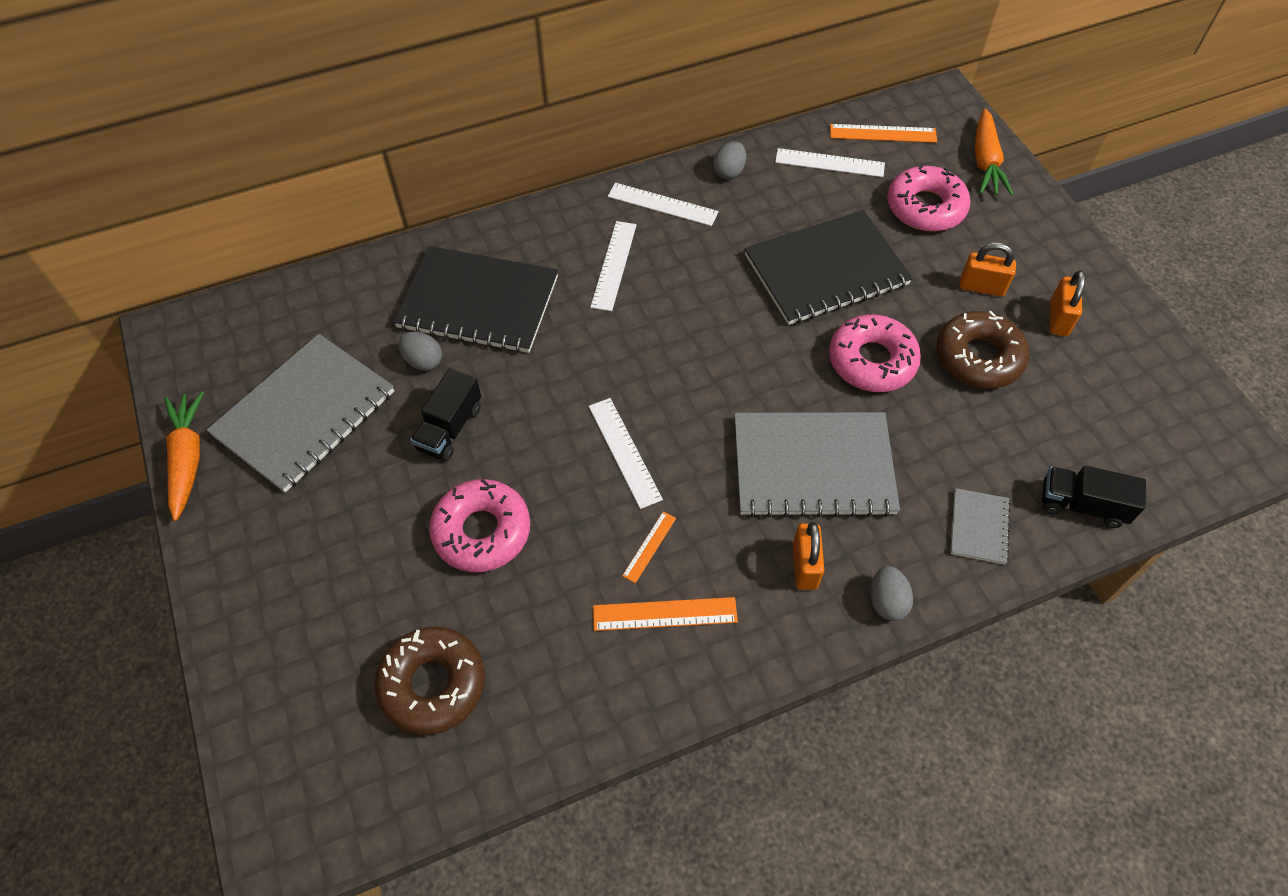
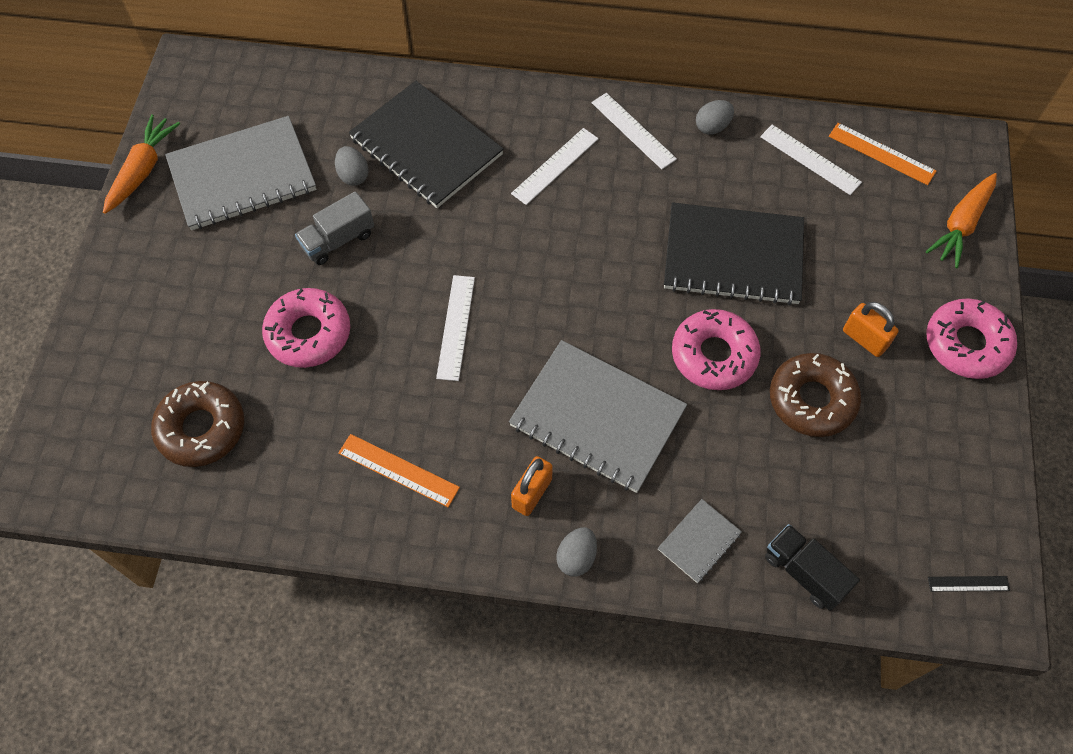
camera: 30 degrees right, 5 degrees up
black truck [410,368,481,461] -> grey truck [295,191,374,265]
orange ruler [622,512,676,583] -> none
pink donut [887,164,971,232] -> pink donut moved to [926,298,1017,379]
orange padlock [1050,270,1085,336] -> none
none -> black ruler [928,576,1010,592]

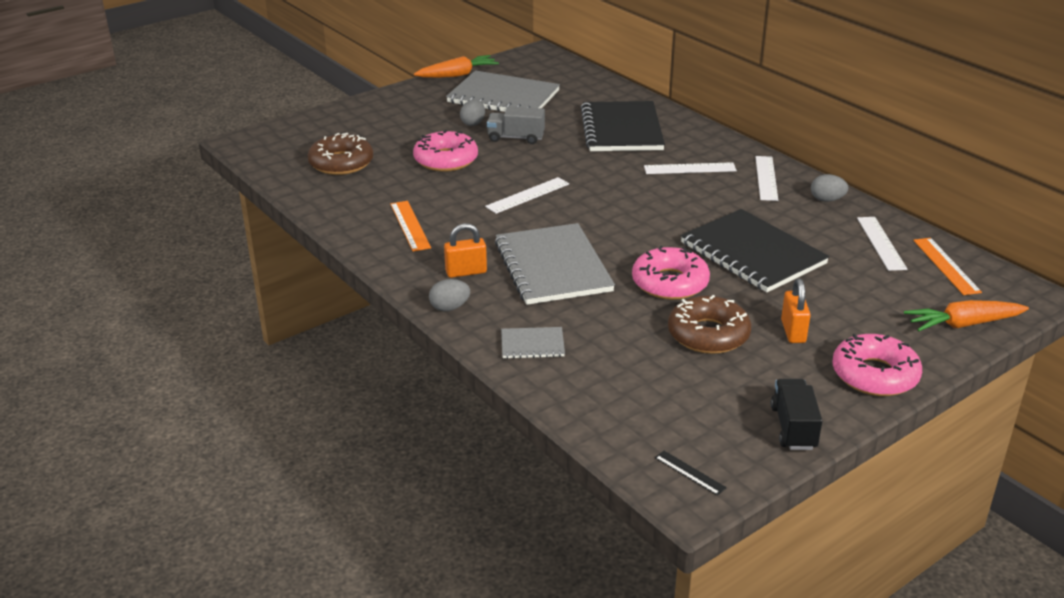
camera: 45 degrees right, 30 degrees down
grey egg [335,146,369,186] -> grey egg moved to [460,99,485,126]
black truck [765,524,860,611] -> black truck moved to [771,379,822,450]

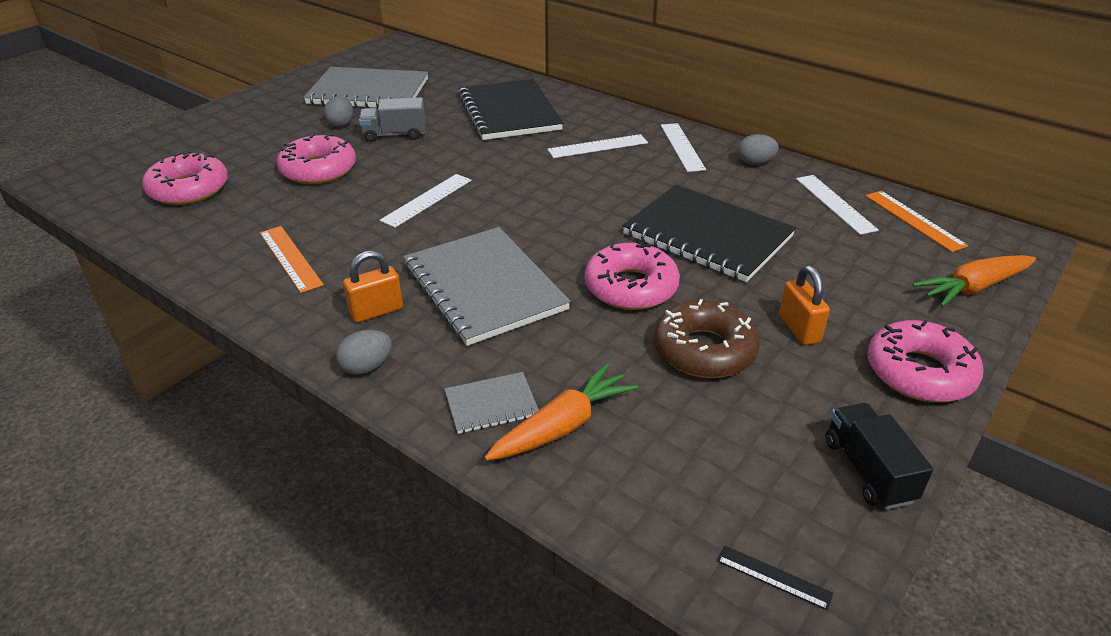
camera: 15 degrees left, 5 degrees up
brown donut [307,133,373,175] -> pink donut [142,151,228,205]
orange carrot [414,55,499,78] -> orange carrot moved to [484,363,638,461]

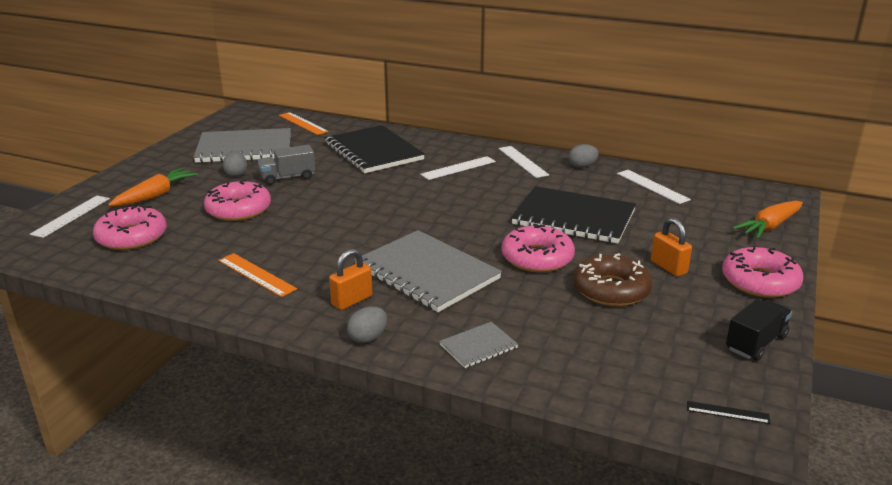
camera: 15 degrees left, 10 degrees down
white ruler [380,174,471,228] -> white ruler moved to [30,196,110,238]
orange carrot [484,363,638,461] -> orange carrot moved to [108,168,198,206]
black truck [825,403,933,510] -> black truck turned 75 degrees clockwise [726,299,792,361]
orange ruler [866,191,968,252] -> orange ruler moved to [279,112,329,135]

